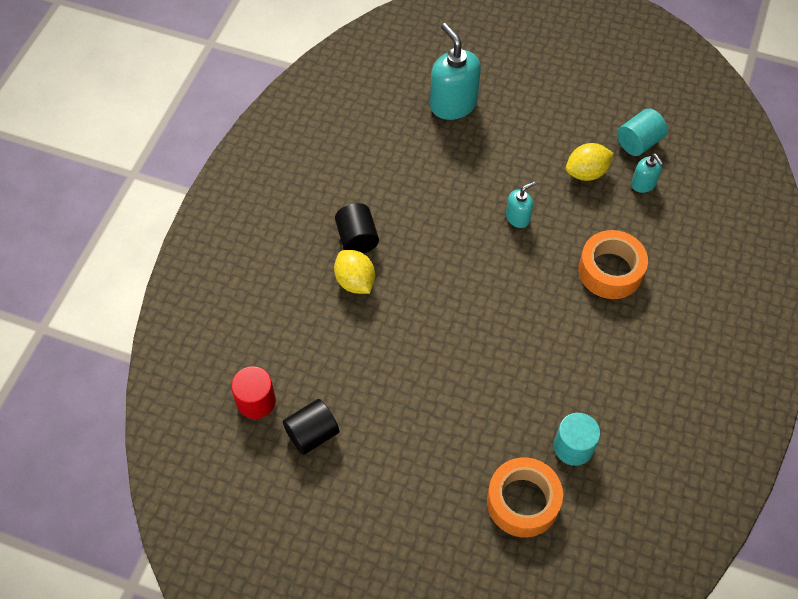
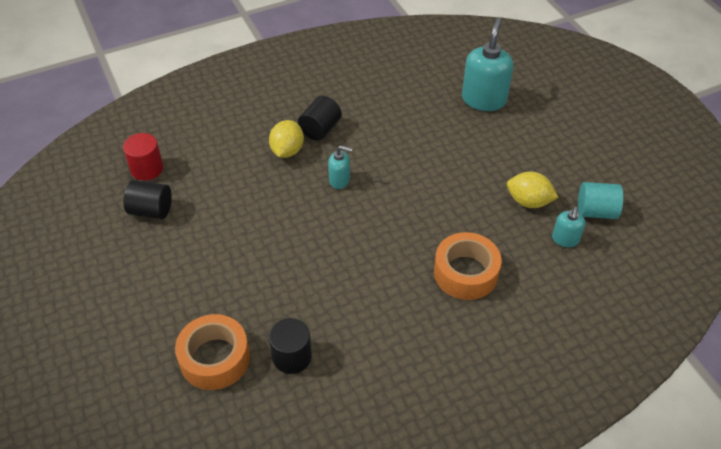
camera: 45 degrees right, 10 degrees down
turquoise soap dispenser [506,181,536,228] -> turquoise soap dispenser moved to [328,145,353,189]
turquoise cylinder [554,413,600,466] -> black cylinder [269,318,312,374]

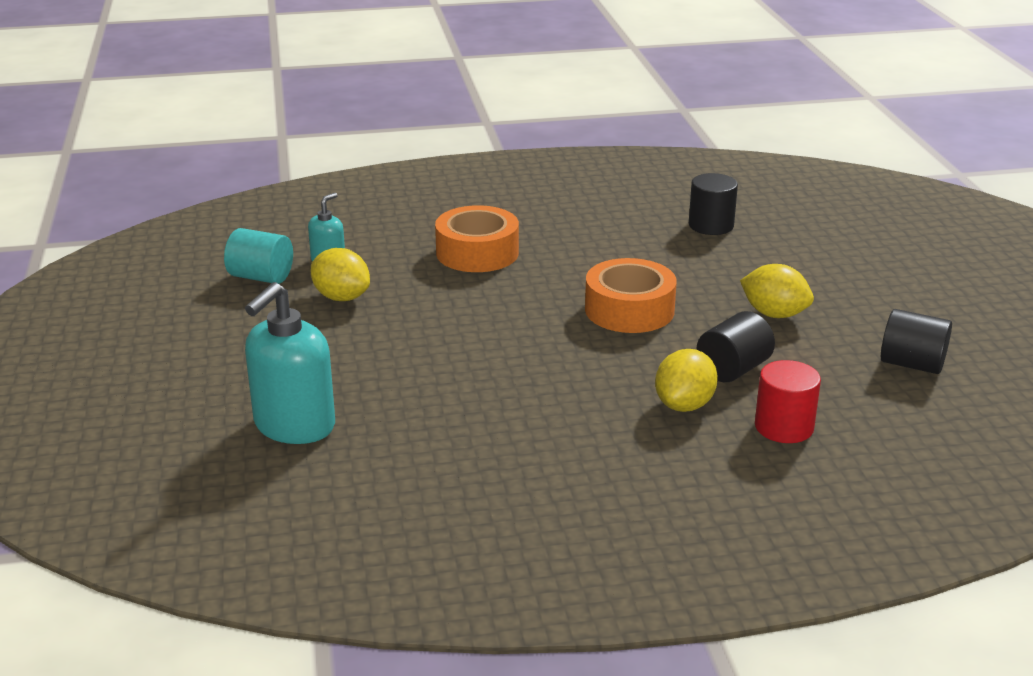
camera: 165 degrees left, 20 degrees down
red cylinder [123,133,163,181] -> red cylinder moved to [755,360,821,443]
orange tape [175,314,250,390] -> orange tape moved to [585,258,677,333]
black cylinder [298,96,342,141] -> black cylinder moved to [696,311,775,382]
turquoise soap dispenser [328,145,353,189] -> none
none -> yellow lemon [740,264,814,318]

